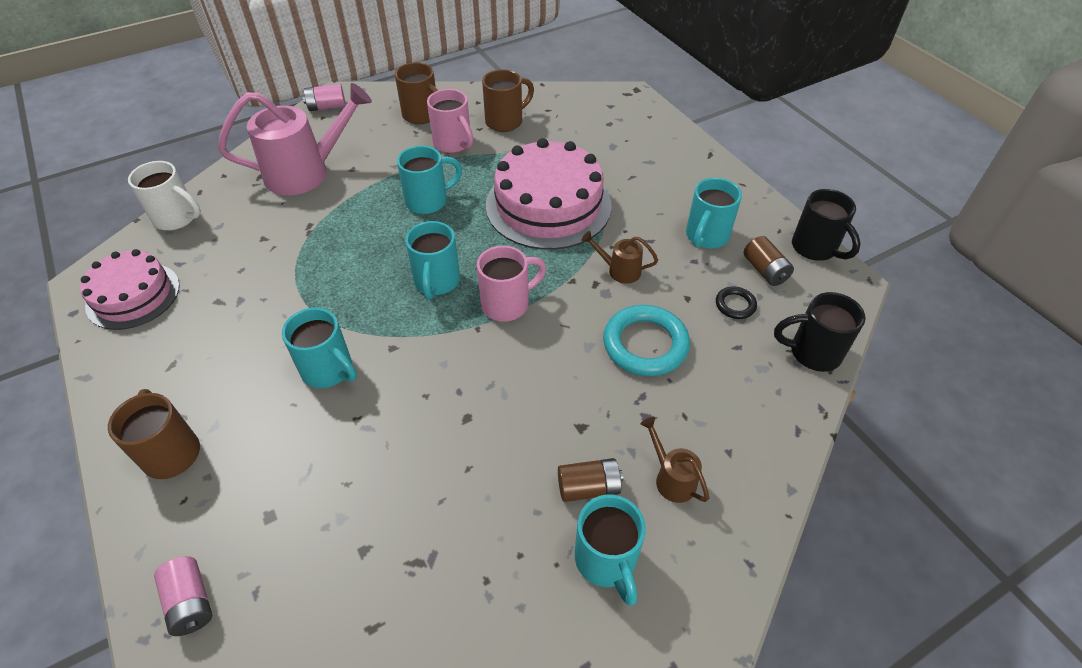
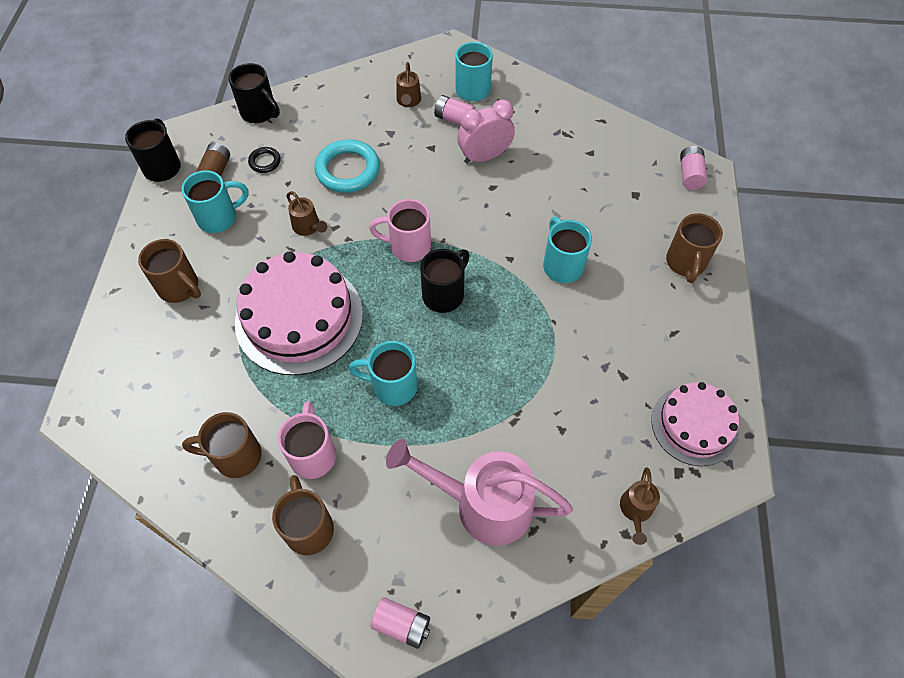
camera: 145 degrees left, 10 degrees up
white mug [128,161,201,230] -> brown watering can [620,467,660,545]
turquoise mug [405,221,460,299] -> black mug [420,249,470,313]
brown battery [558,458,623,502] -> pink battery [434,95,476,126]
none -> brown mug [138,239,201,303]
none -> pink clock [457,99,515,164]

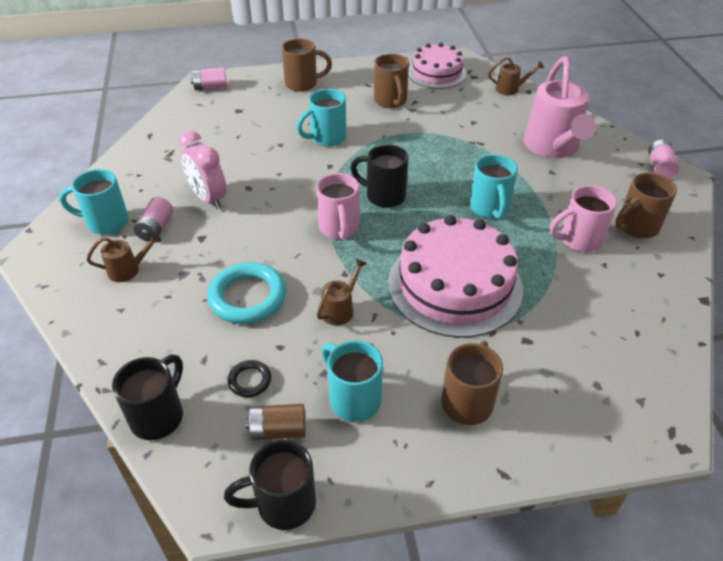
camera: 105 degrees left, 15 degrees down
brown mug [182,412,262,478] -> brown mug moved to [374,54,409,108]

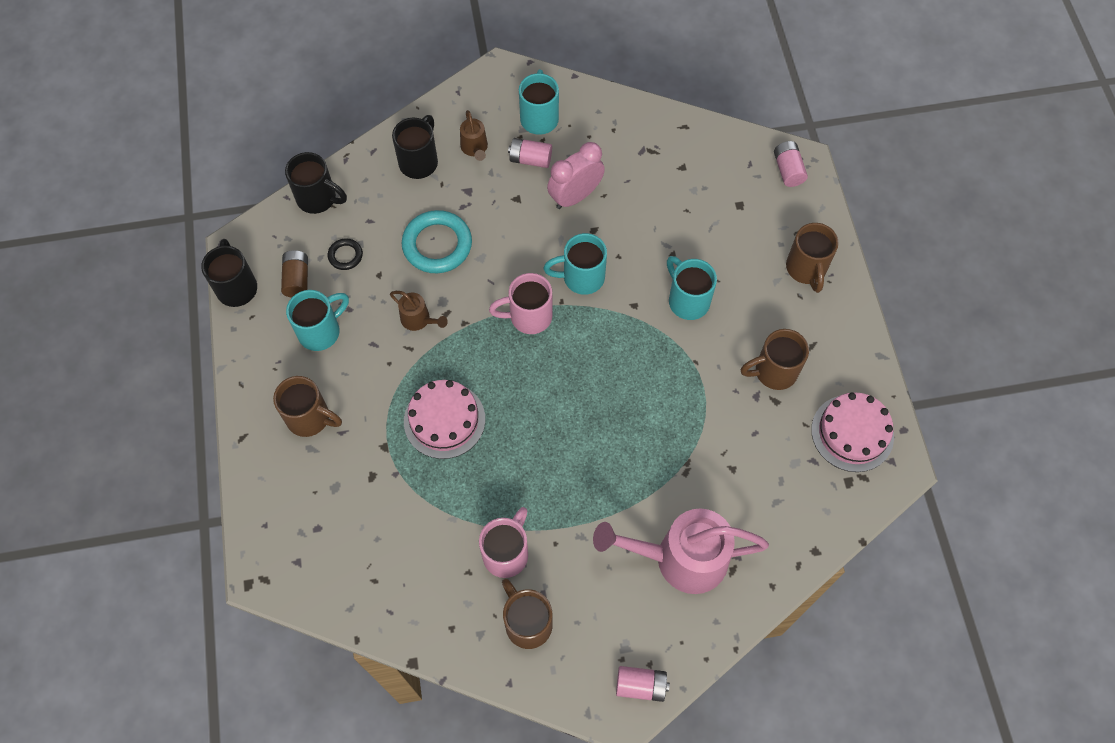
camera: 90 degrees right, 20 degrees up
black mug [350,144,408,208] -> black mug moved to [392,115,438,179]
pink cake [388,215,523,338] -> pink cake [404,380,485,459], size x0.62
turquoise mug [469,154,517,219] -> turquoise mug moved to [543,233,607,295]
brown watering can [488,57,544,95] -> none
pink mug [549,185,617,252] -> pink mug turned 45 degrees clockwise [479,507,528,578]

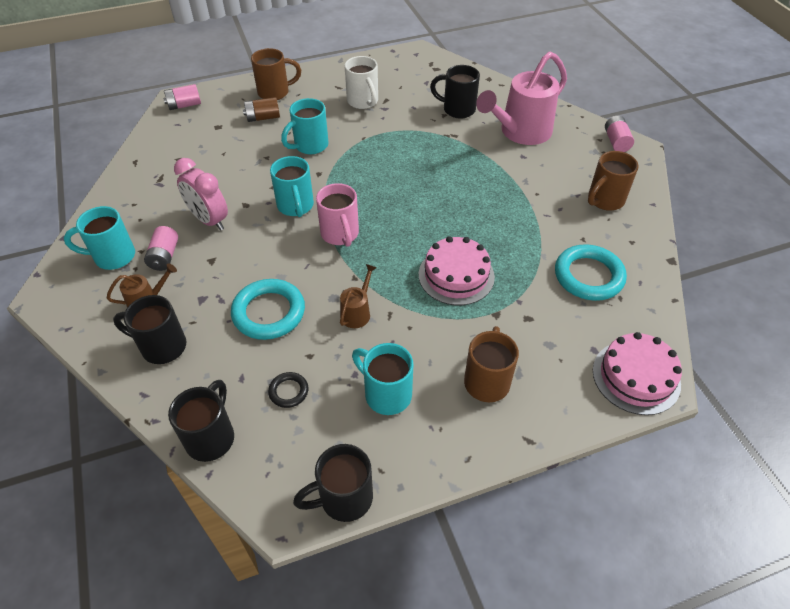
camera: 100 degrees left, 15 degrees down
brown battery [281,250,308,298] -> brown battery moved to [243,97,280,122]
pink mug [479,507,528,578] -> none
pink watering can [593,508,769,594] -> pink watering can turned 60 degrees clockwise [476,52,567,145]
brown mug [741,329,809,390] -> white mug [344,56,378,109]
pink cake [811,392,894,472] -> pink cake moved to [593,332,682,415]
none -> black mug [430,65,480,119]
none -> turquoise ring [555,244,627,301]

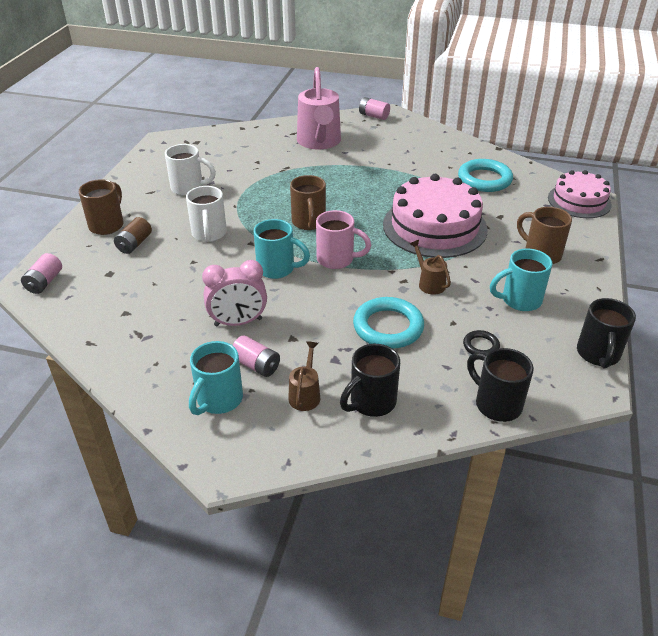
camera: 55 degrees left, 10 degrees down
turquoise mug [281,98,329,154] -> white mug [186,186,227,242]
pink cake [419,236,495,305] -> pink cake [383,174,488,258], size x1.61
black mug [430,65,480,119] -> none
brown mug [588,151,638,211] -> brown mug moved to [290,175,326,230]

